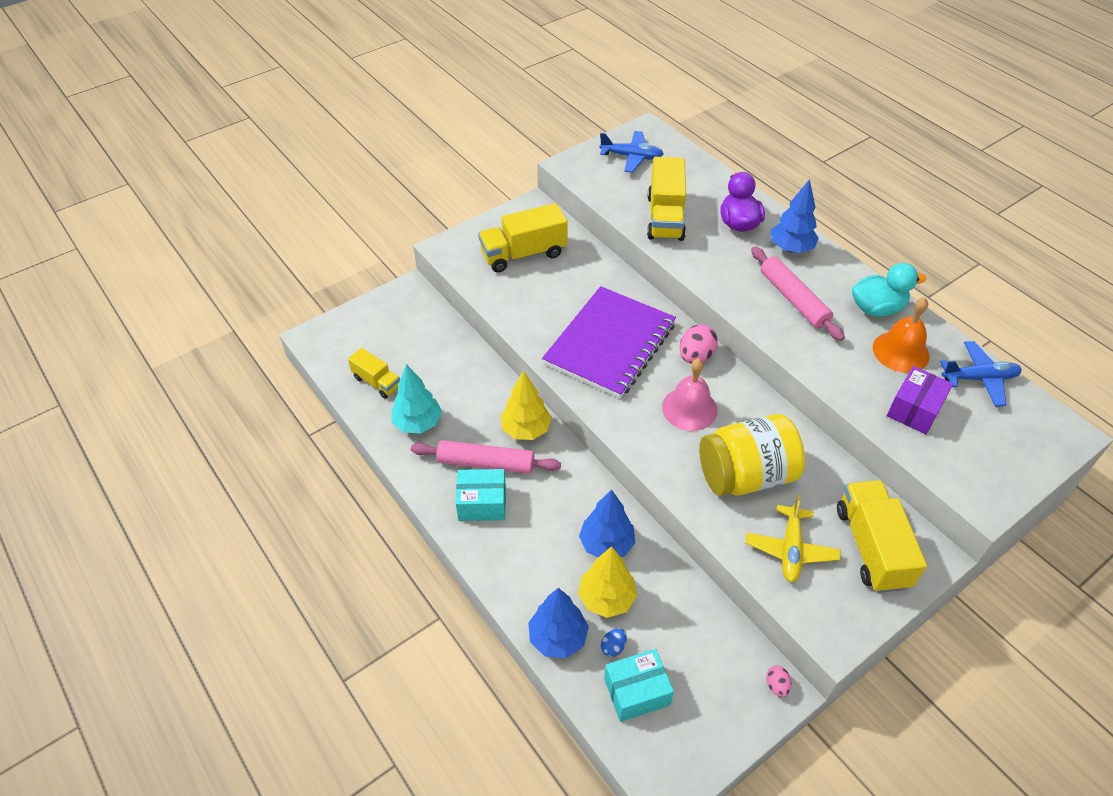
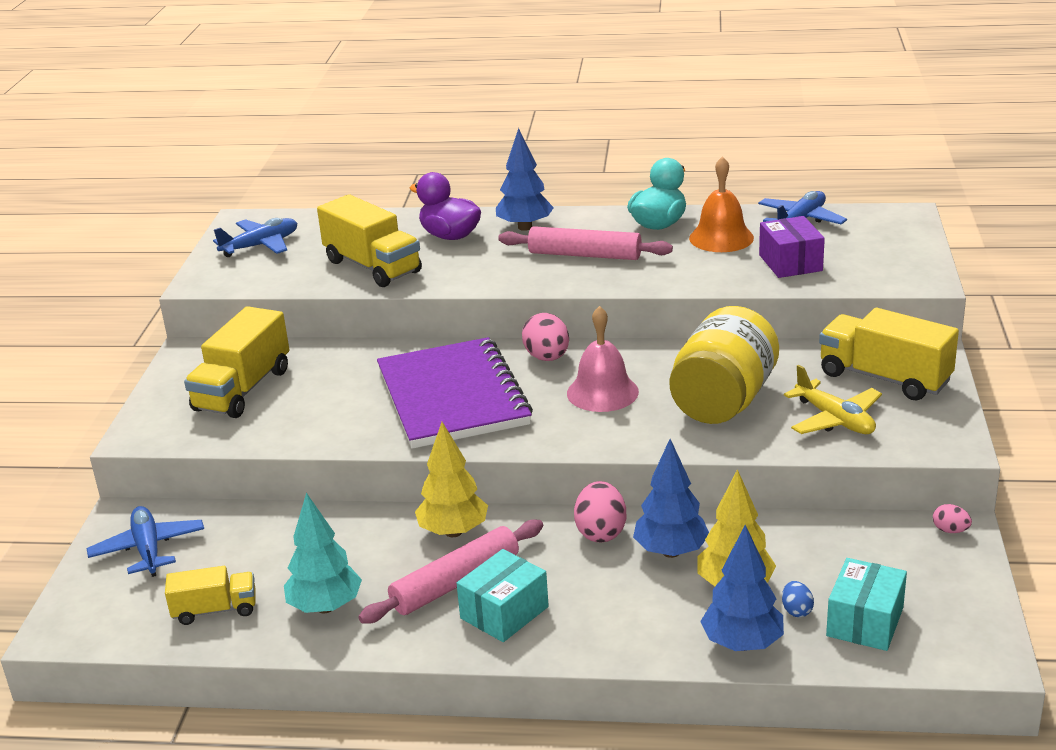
camera: 45 degrees left, 20 degrees down
none -> blue plane [87,506,204,577]
none -> pink egg [574,481,627,542]

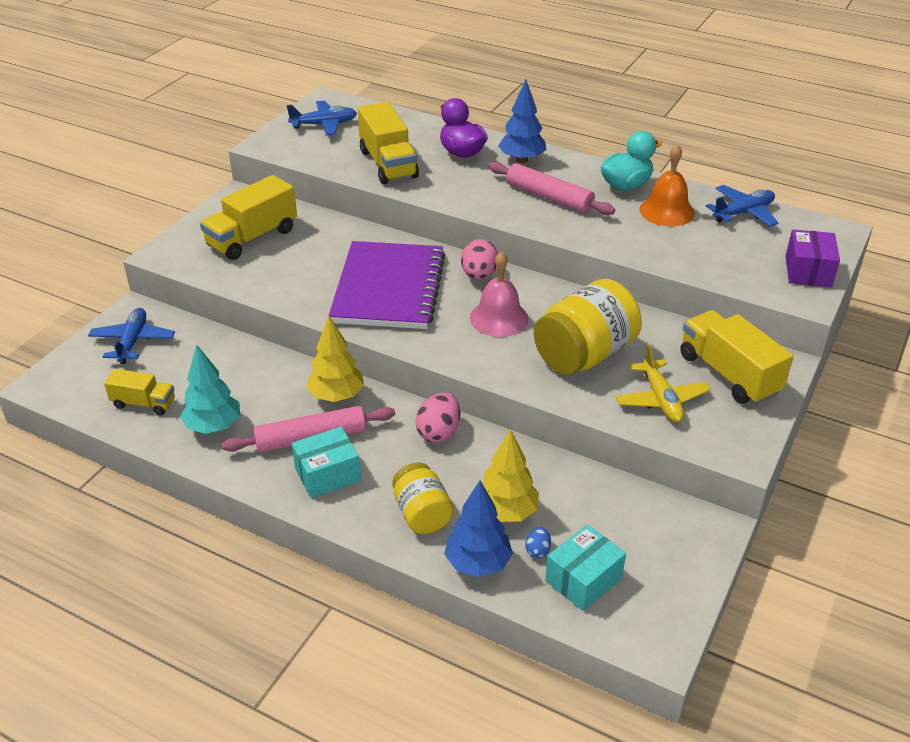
camera: 20 degrees right, 10 degrees up
blue tree [633,439,709,558] -> none
purple box [759,216,825,278] -> purple box moved to [786,229,840,287]
pink egg [933,504,972,533] -> none
none -> yellow jar [392,462,453,534]

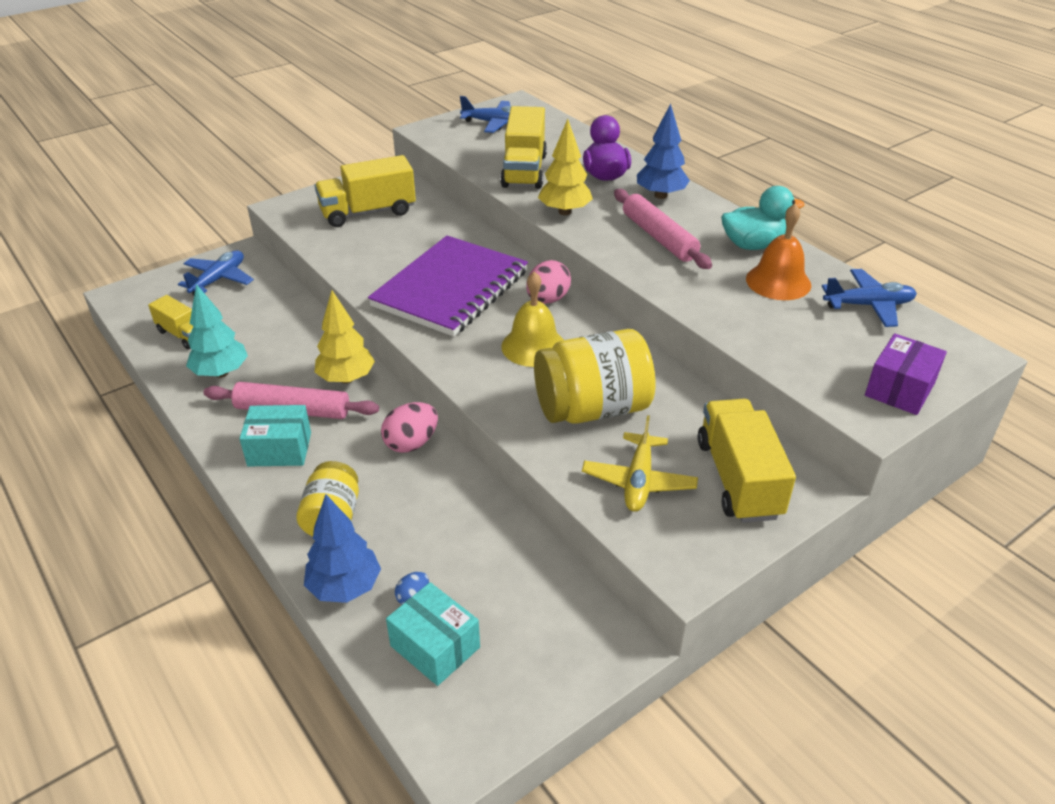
camera: 25 degrees right, 0 degrees up
pink bell [470,251,529,337] -> yellow bell [501,271,564,367]
yellow tree [482,429,539,522] -> yellow tree moved to [538,119,593,215]
turquoise box [545,524,626,611] -> turquoise box turned 60 degrees clockwise [386,582,480,686]

